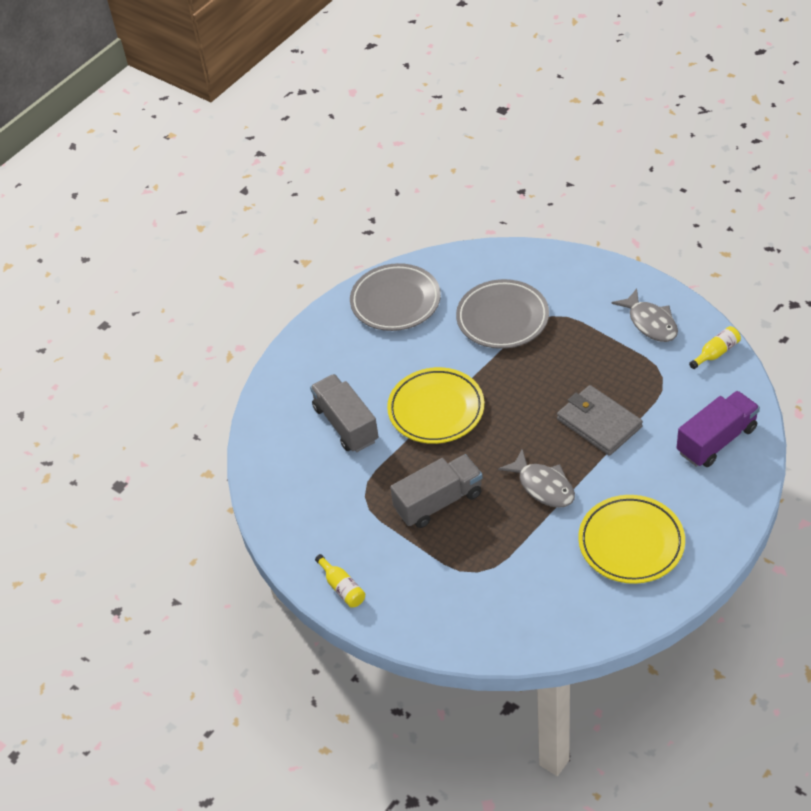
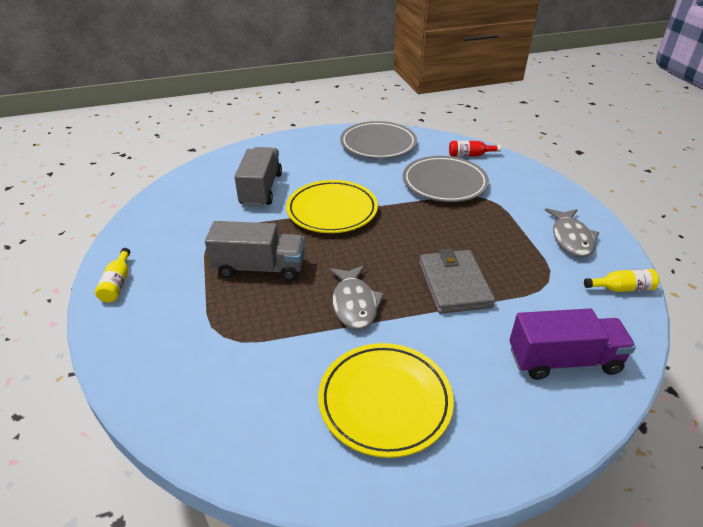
camera: 30 degrees right, 10 degrees down
none -> red bottle [449,141,501,157]

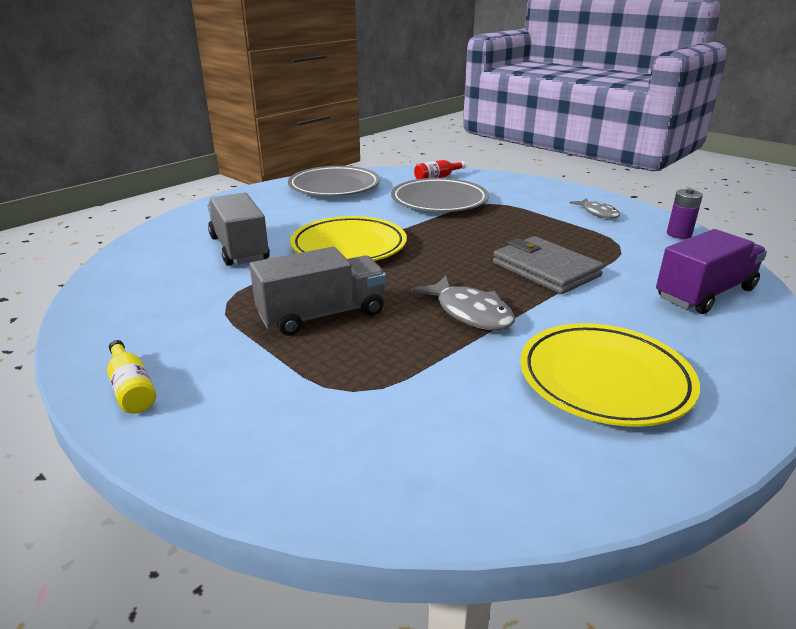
camera: 30 degrees left, 10 degrees down
grey fish [545,208,599,257] -> grey fish [570,198,620,219], size x0.66
yellow bottle [584,269,659,292] -> purple battery [667,189,703,239]

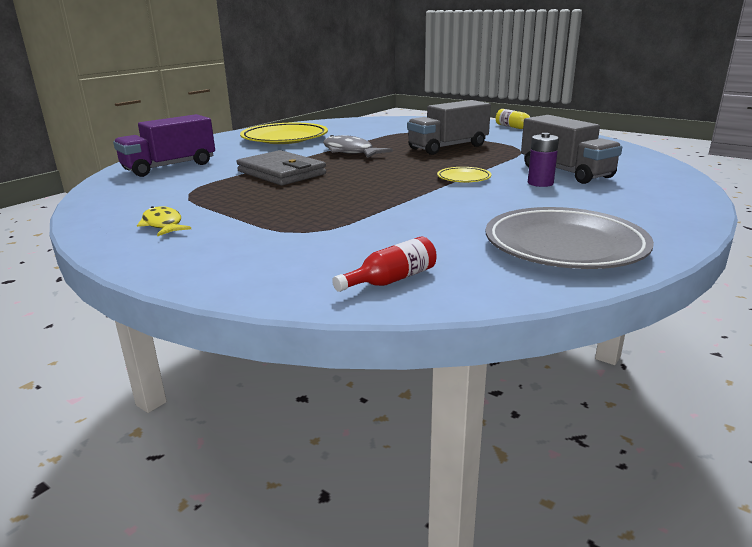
camera: 175 degrees right, 5 degrees down
yellow plate [290,216,407,261] -> yellow plate [437,167,492,183], size x0.47
grey plate [391,178,489,212] -> none
grey fish [570,198,620,219] -> yellow fish [137,206,191,236]
purple battery [667,189,703,239] -> purple battery moved to [528,133,559,187]

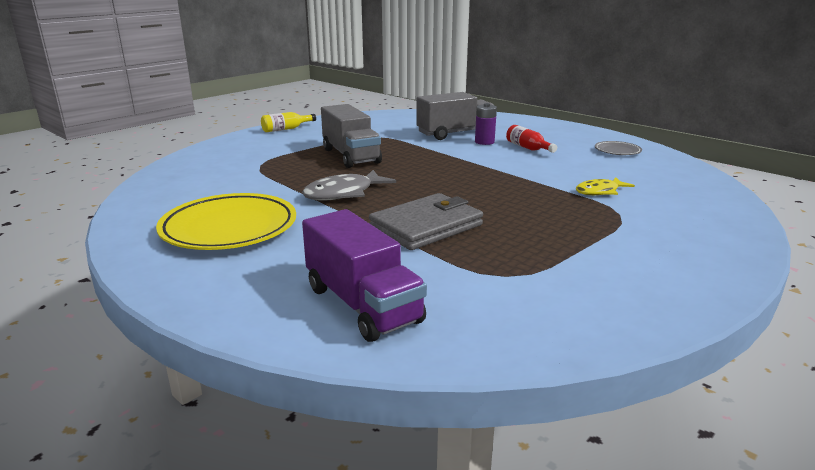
camera: 85 degrees left, 0 degrees up
yellow fish [137,206,191,236] -> yellow fish moved to [576,177,635,195]
red bottle [332,236,437,292] -> red bottle moved to [506,125,557,153]
yellow plate [437,167,492,183] -> none
grey plate [486,207,654,269] -> grey plate [595,141,642,155], size x0.47

